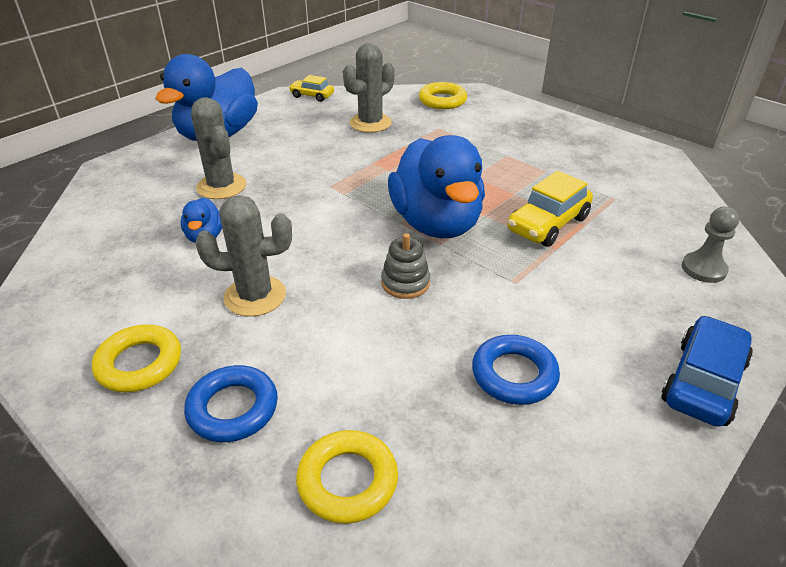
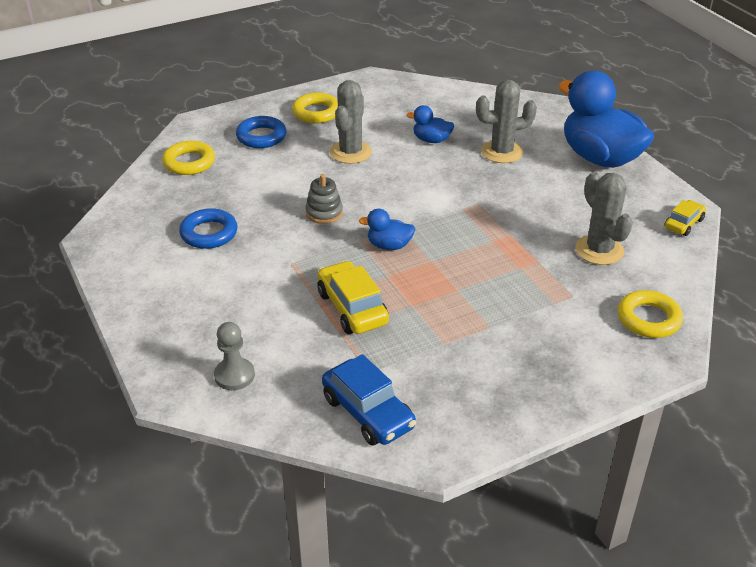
camera: 110 degrees right, 0 degrees up
blue duck [388,135,485,238] -> blue duck [359,209,415,250], size x0.44
blue car [661,315,753,427] -> blue car moved to [322,354,416,446]

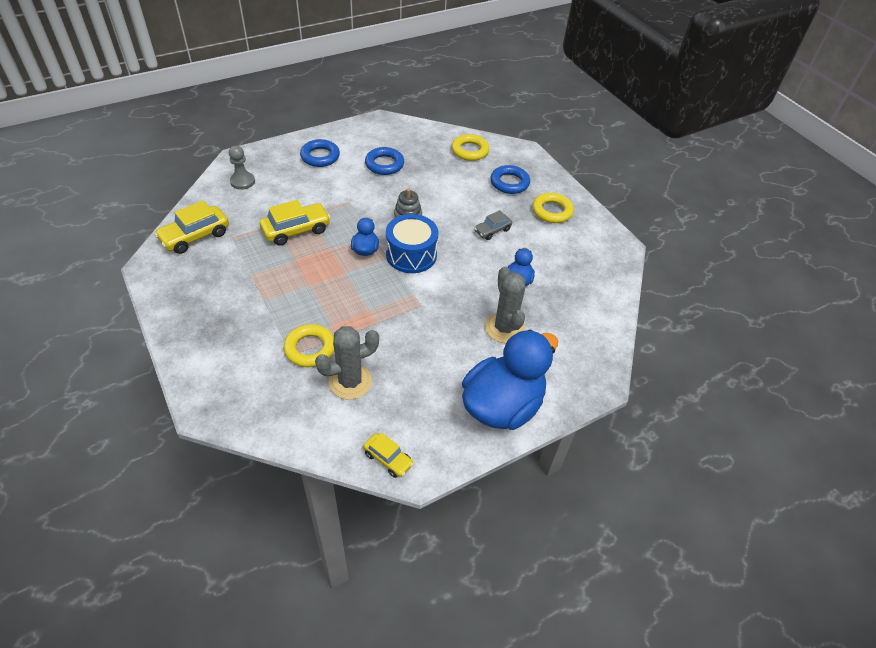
camera: 85 degrees right, 10 degrees up
blue car [322,354,416,446] -> yellow car [154,200,229,254]
grey cactus [330,80,372,164] -> grey car [474,210,512,240]
yellow ring [618,290,683,338] -> yellow ring moved to [284,324,334,367]
none -> blue ring [300,139,340,167]
none -> blue drum [386,214,438,273]

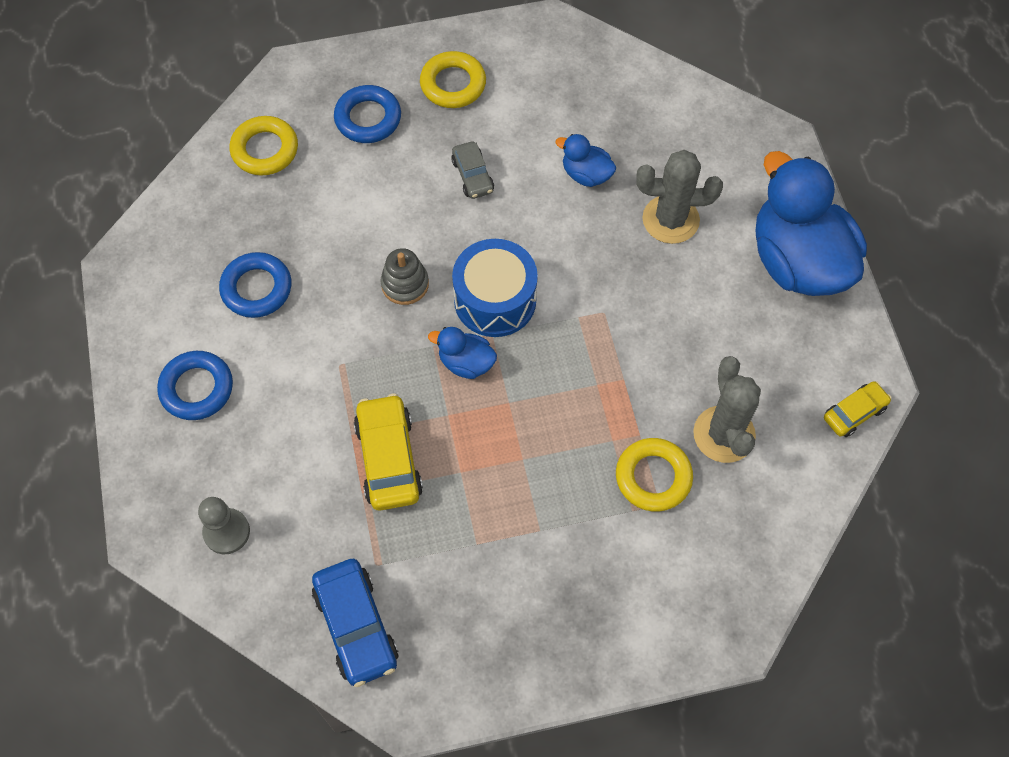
camera: 70 degrees left, 15 degrees up
yellow car [154,200,229,254] -> blue car [312,559,399,687]

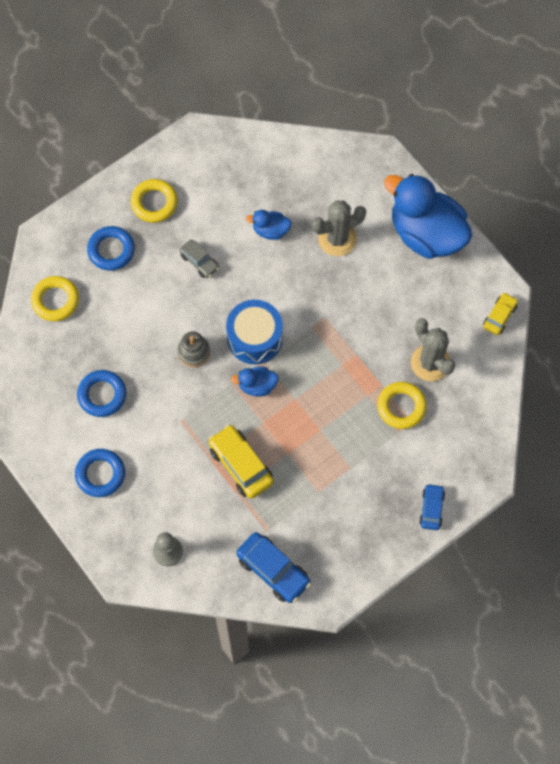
camera: 25 degrees left, 5 degrees up
none -> blue car [419,483,445,530]

